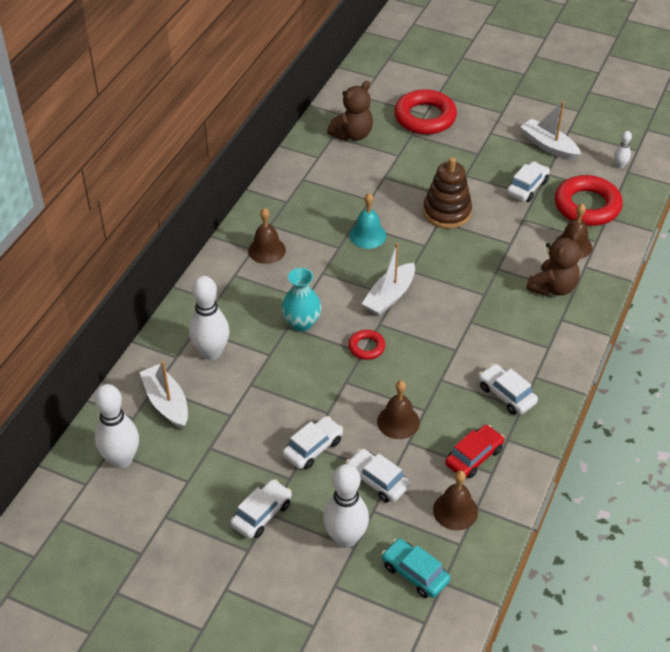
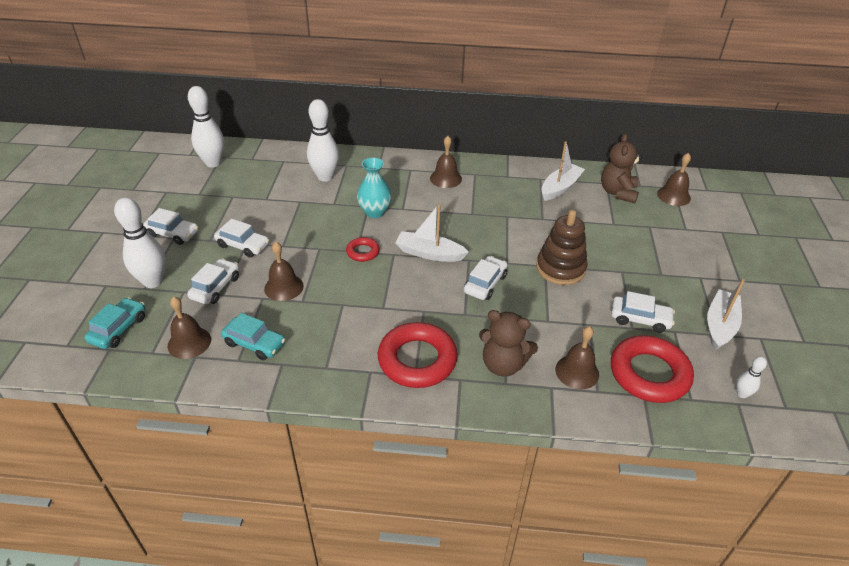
camera: 70 degrees right, 5 degrees down
white boat [140,361,188,429] -> white boat moved to [542,141,585,201]
brown teddy bear [327,81,373,141] -> brown teddy bear turned 75 degrees clockwise [601,134,642,203]
turquoise bell [349,193,386,249] -> none
red ring [394,89,457,135] -> red ring moved to [378,322,458,388]
red car [445,425,504,478] -> turquoise car [221,313,285,360]
white car [478,363,538,415] -> white car moved to [464,256,508,300]
none -> brown bell [657,153,691,206]

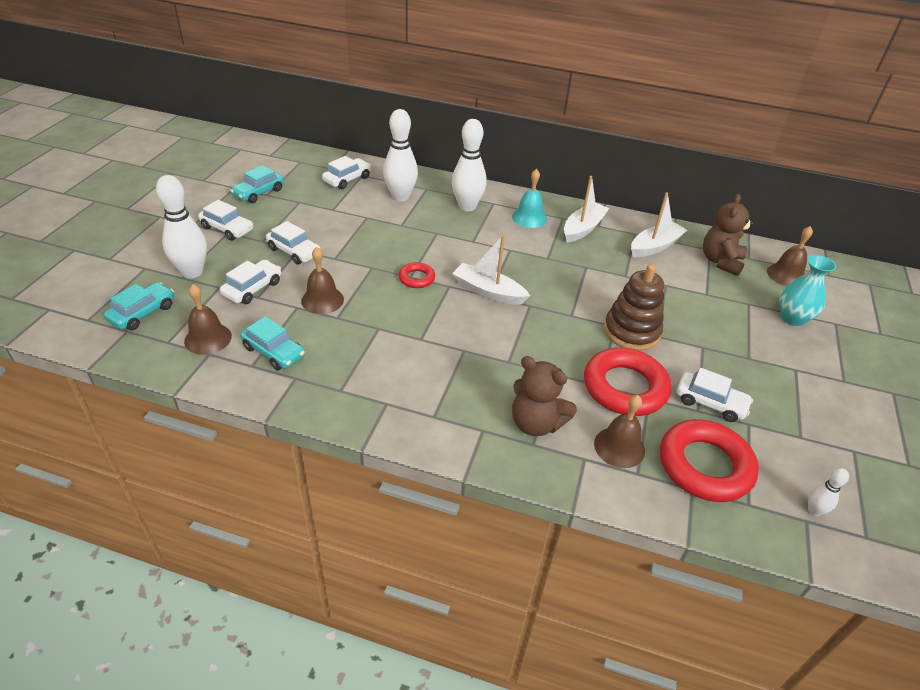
camera: 10 degrees right, 0 degrees up
white bowling pin [188,86,224,167] -> white bowling pin moved to [452,119,486,211]
turquoise vase [357,158,392,218] -> turquoise vase moved to [779,255,836,326]
red ring [378,322,458,388] -> red ring moved to [584,348,671,416]
brown bell [430,136,462,188] -> turquoise bell [512,169,547,228]
white car [464,256,508,300] -> white car moved to [322,156,371,189]
white boat [707,279,745,350] -> white boat moved to [564,176,610,243]
none -> turquoise car [230,165,284,203]

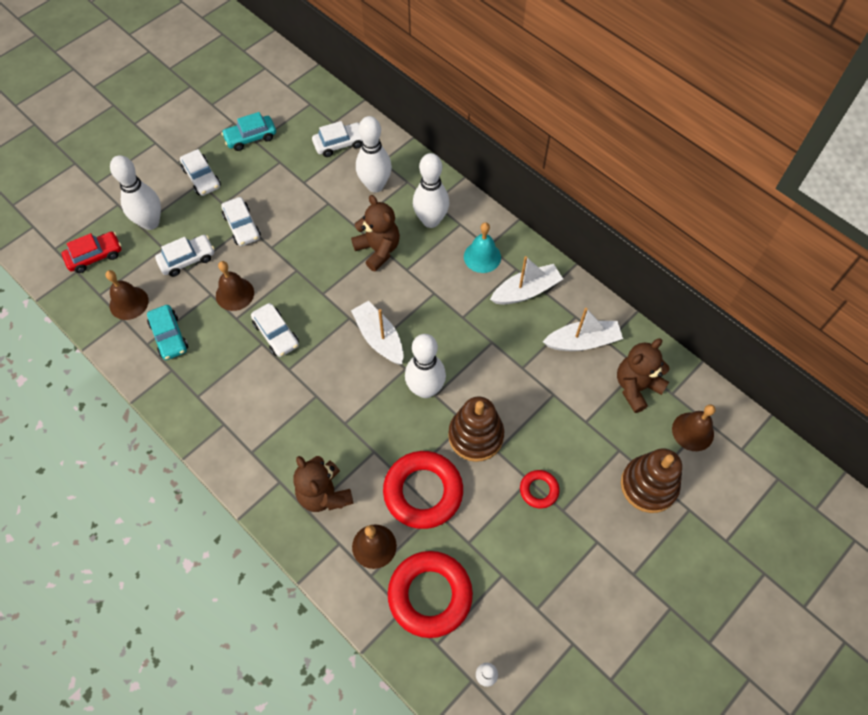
camera: 30 degrees right, 20 degrees up
turquoise car [104,282,174,330] -> red car [62,232,121,273]
red ring [399,262,435,288] -> red ring moved to [520,470,560,508]
white car [676,368,753,422] -> white car moved to [251,303,299,357]
turquoise vase [779,255,836,326] -> brown stacking toy [621,448,682,513]
none -> brown teddy bear [351,195,400,271]
none -> white bowling pin [405,334,446,398]

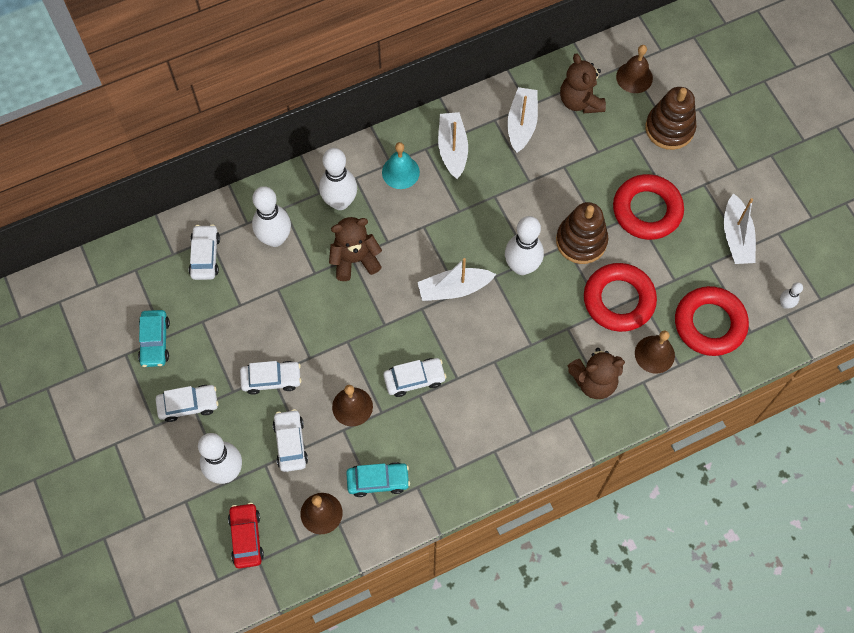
camera: 70 degrees left, 5 degrees up
red ring [520,470,560,508] -> red ring [613,174,684,240], size x2.02
none -> white boat [724,193,756,264]

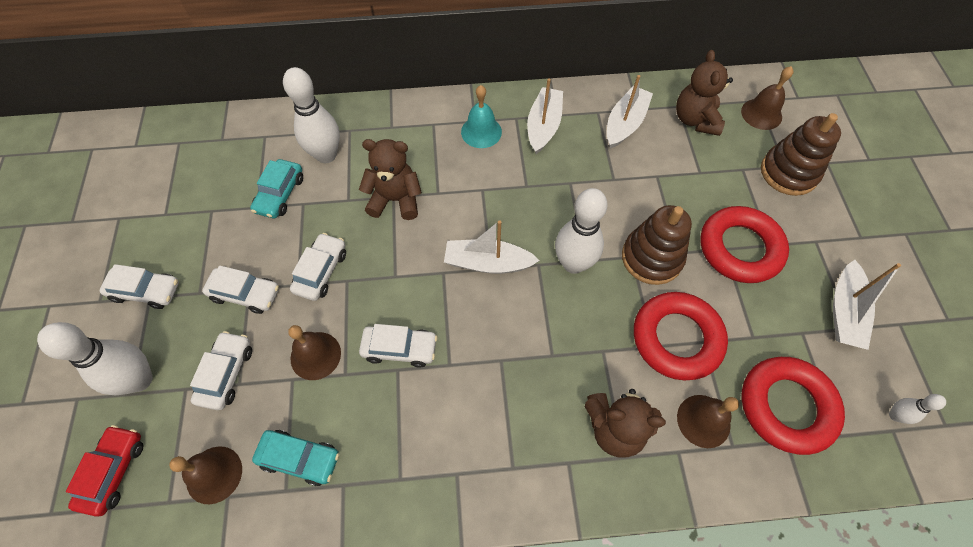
camera: 20 degrees right, 5 degrees down
turquoise car [138,310,170,367] -> turquoise car moved to [250,159,303,218]
white car [189,225,220,280] -> white car moved to [290,233,346,301]
white bowling pin [319,148,357,210] -> none

